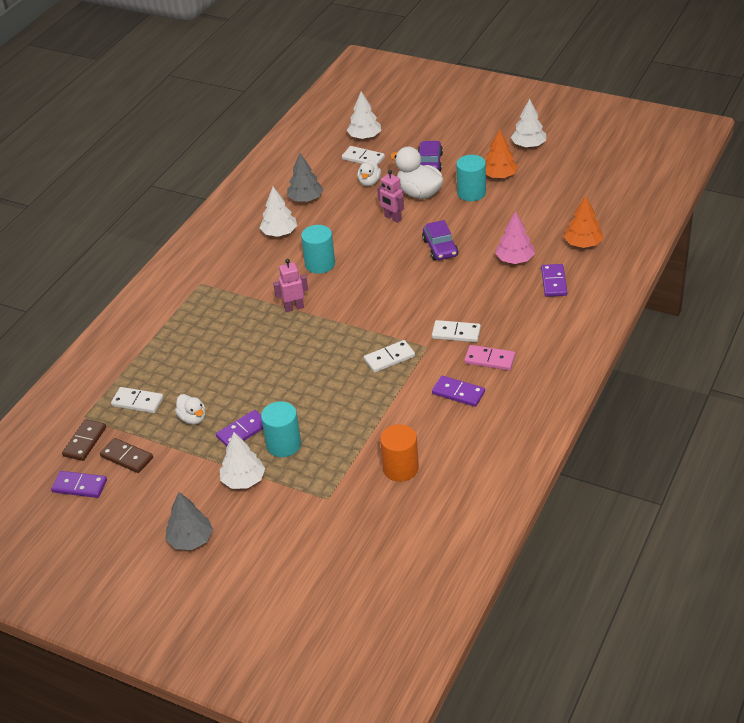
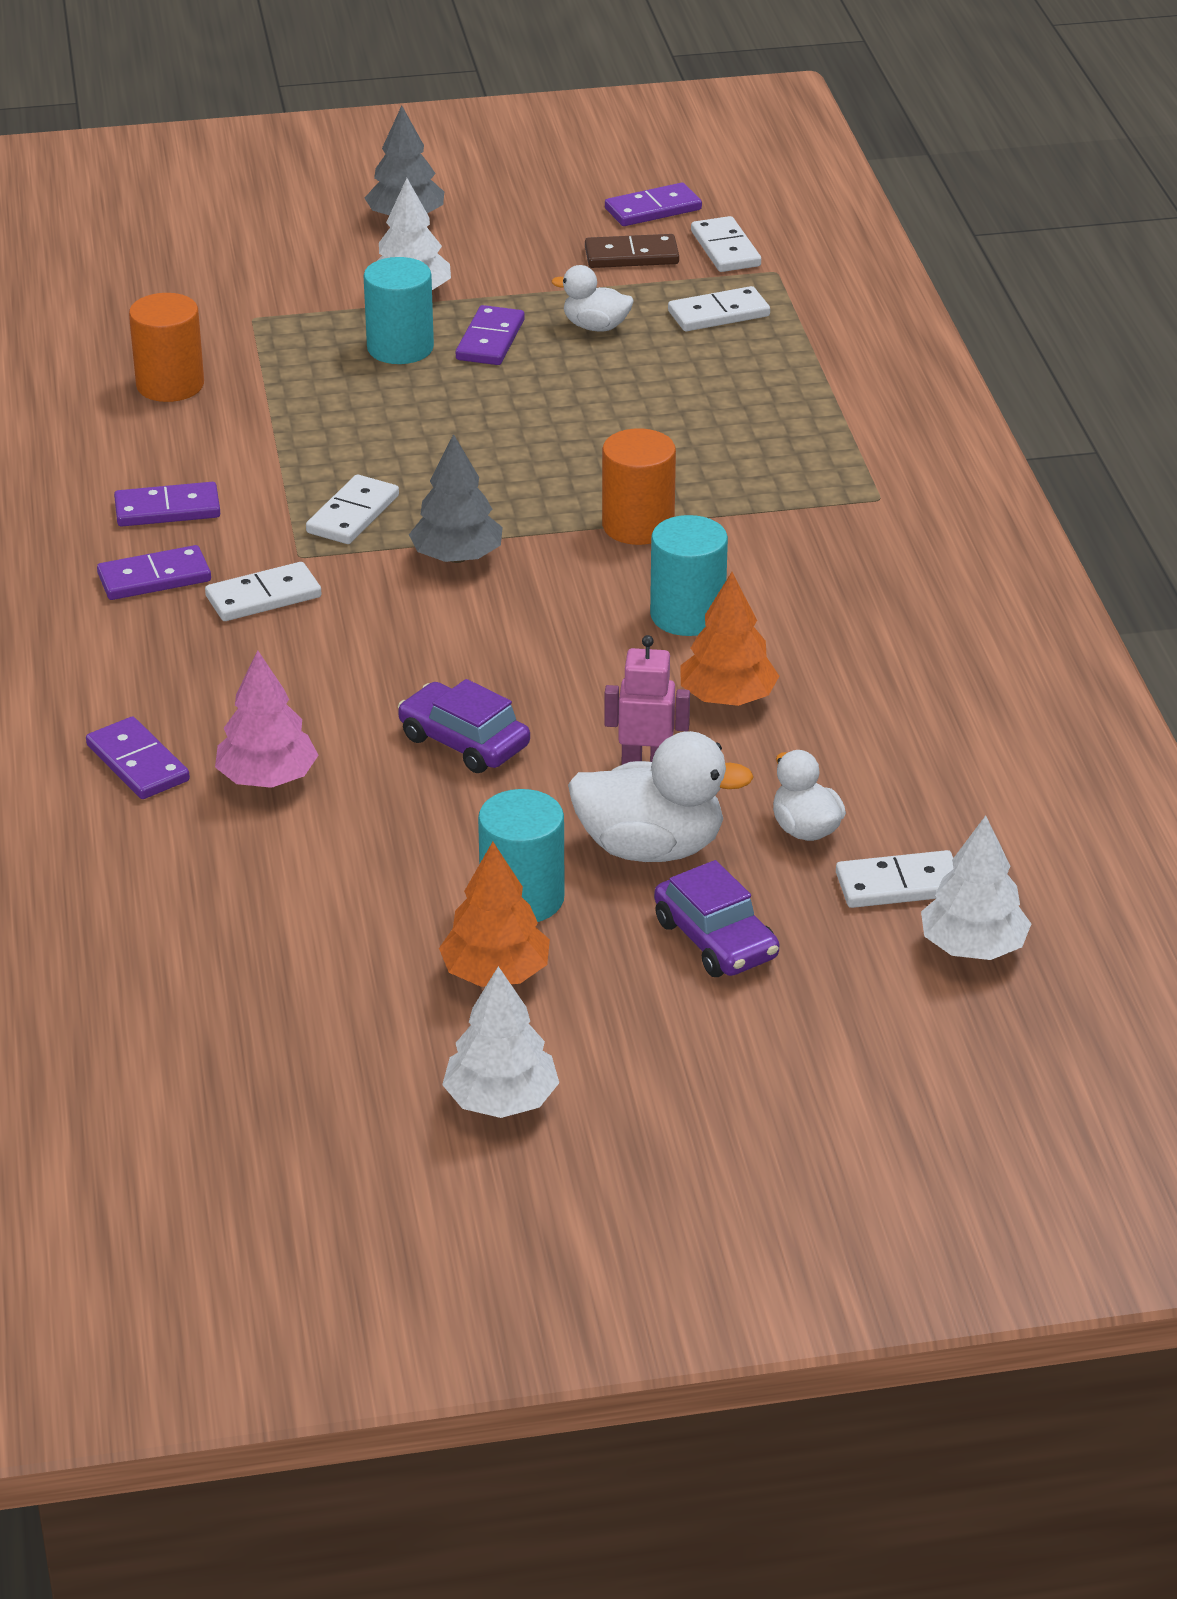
camera: 140 degrees right, 5 degrees down
brown domino [62,419,106,461] -> white domino [691,216,761,272]
white tree [260,187,297,237] -> none
pink robot [273,259,308,312] -> orange cylinder [602,428,676,545]
grey tree [287,153,323,202] -> grey tree moved to [409,434,503,563]
pink domino [464,345,515,371] -> purple domino [97,545,211,600]
orange tree [564,196,603,248] -> orange tree moved to [680,572,779,706]

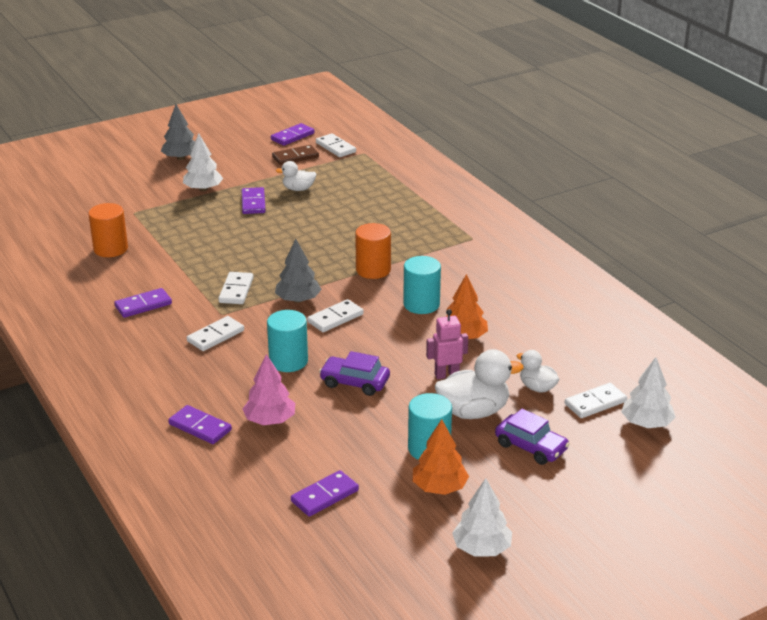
camera: 20 degrees left, 5 degrees down
purple domino [97,545,211,600] -> purple domino moved to [291,470,359,517]
turquoise cylinder [363,257,434,364] -> turquoise cylinder moved to [267,310,308,372]
white domino [668,286,770,331] -> white domino moved to [307,299,364,332]

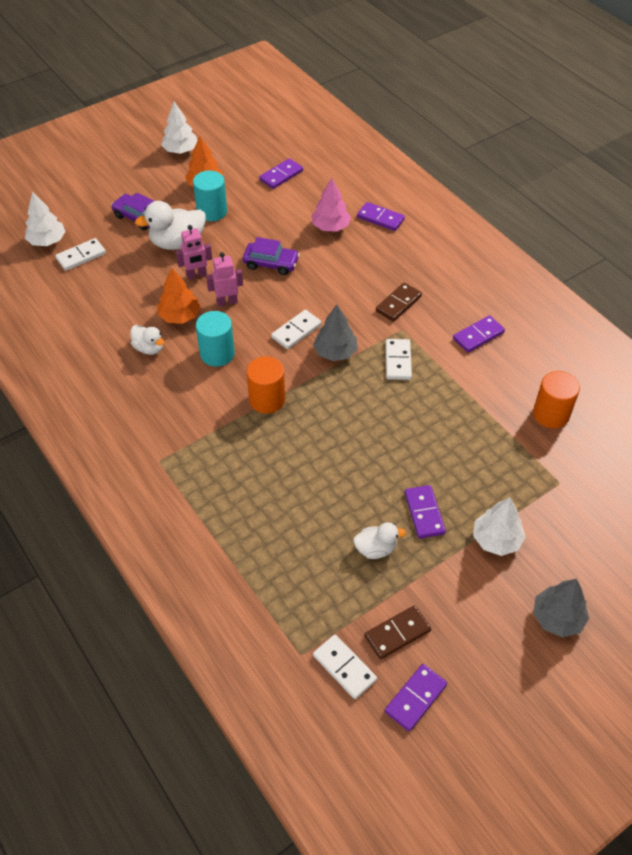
camera: 175 degrees right, 20 degrees up
white domino [187,316,244,351] -> brown domino [376,283,422,322]
turquoise cylinder [267,310,308,372] -> none
white duck [517,350,559,393] -> white duck moved to [130,325,164,355]
none -> pink robot [206,252,243,306]

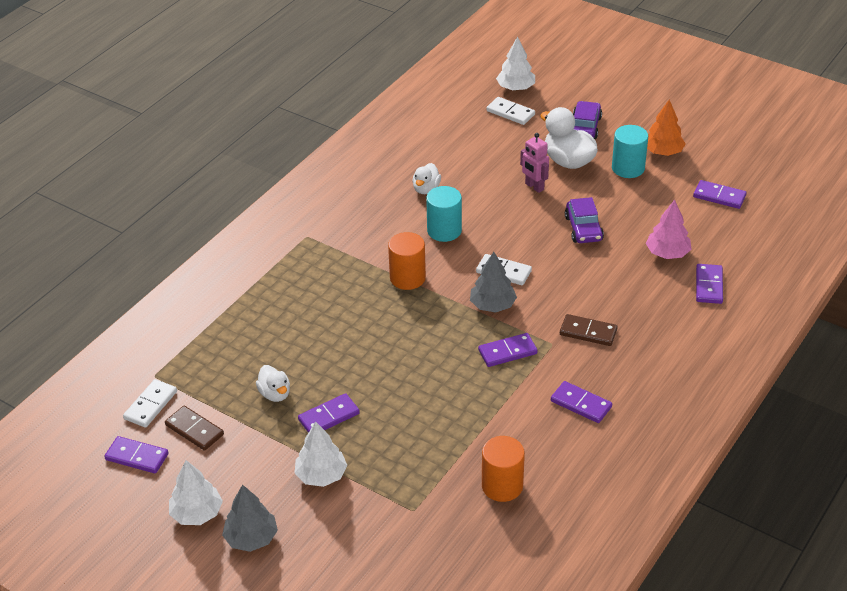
camera: 70 degrees right, 10 degrees down
orange tree [157,268,201,324] -> none
white tree [161,102,198,154] -> white tree moved to [169,460,223,525]
pink robot [206,252,243,306] -> none
white domino [386,339,412,380] -> purple domino [478,333,538,367]

